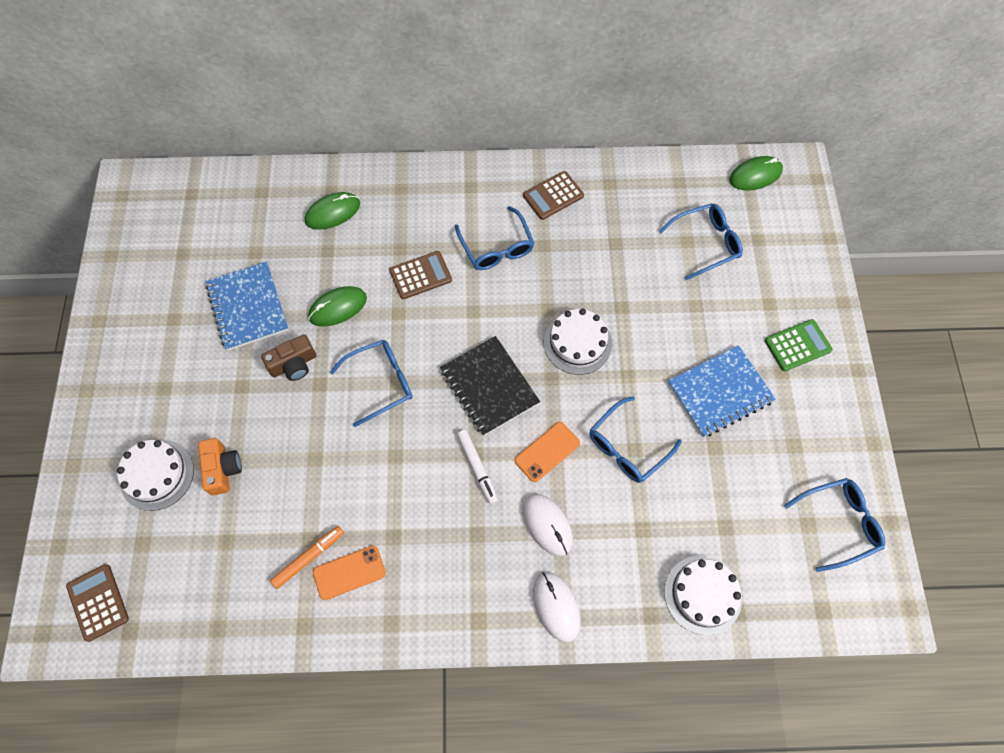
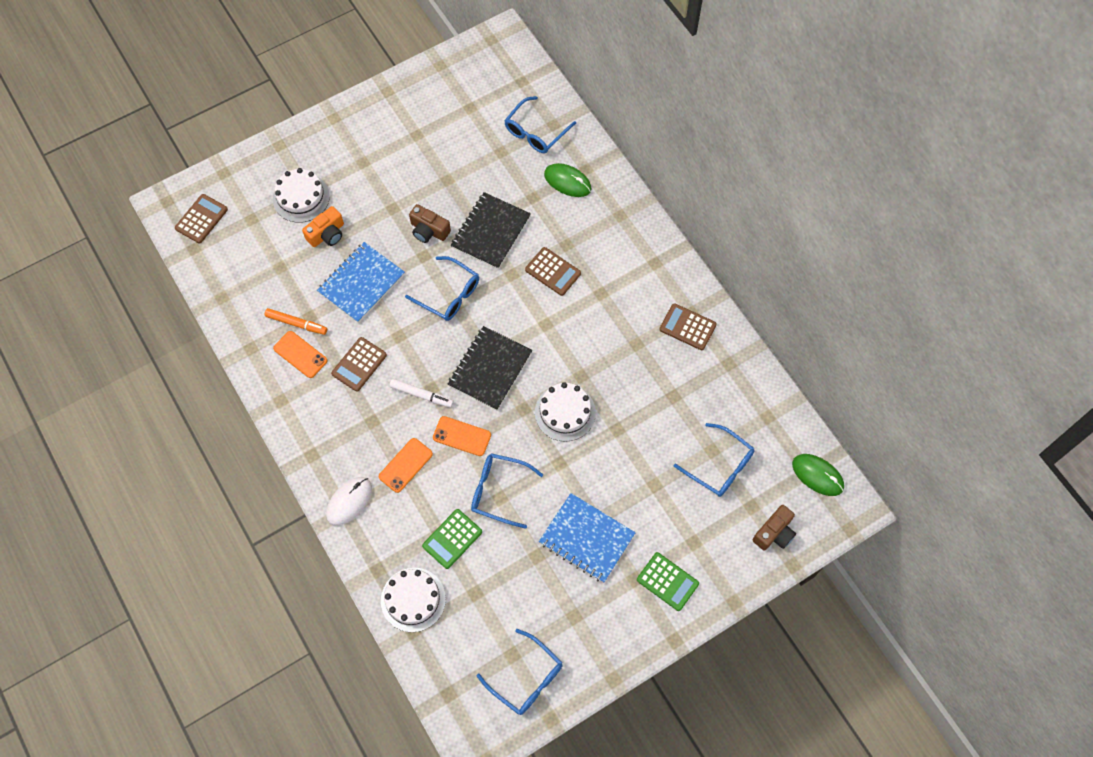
camera: 60 degrees right, 0 degrees up
blue notebook [206,261,289,351] -> blue notebook moved to [317,242,405,323]
green mouse [308,286,367,327] -> black notebook [451,192,531,269]
blue glasses [455,206,534,270] -> blue glasses moved to [504,96,576,153]
white marker [457,430,498,504] -> white marker turned 105 degrees counterclockwise [389,379,454,408]
white mouse [523,494,573,556] -> orange phone [379,438,433,493]
none -> brown calculator [331,337,387,392]
none -> green calculator [422,509,482,569]
none -> brown camera [753,505,796,550]

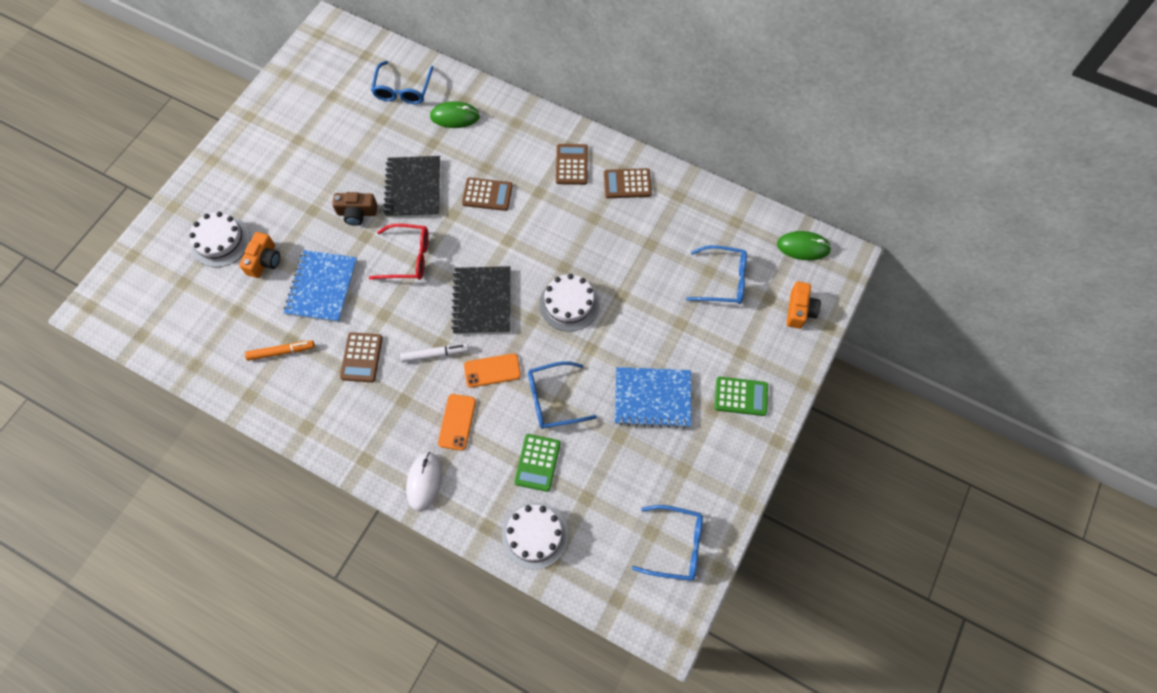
camera: 30 degrees left, 0 degrees up
brown calculator [175,194,228,243] -> brown calculator moved to [556,144,588,185]
orange phone [273,331,327,378] -> none
blue glasses [405,256,479,321] -> red glasses [369,224,429,280]
brown camera [753,505,796,550] -> orange camera [786,281,821,329]

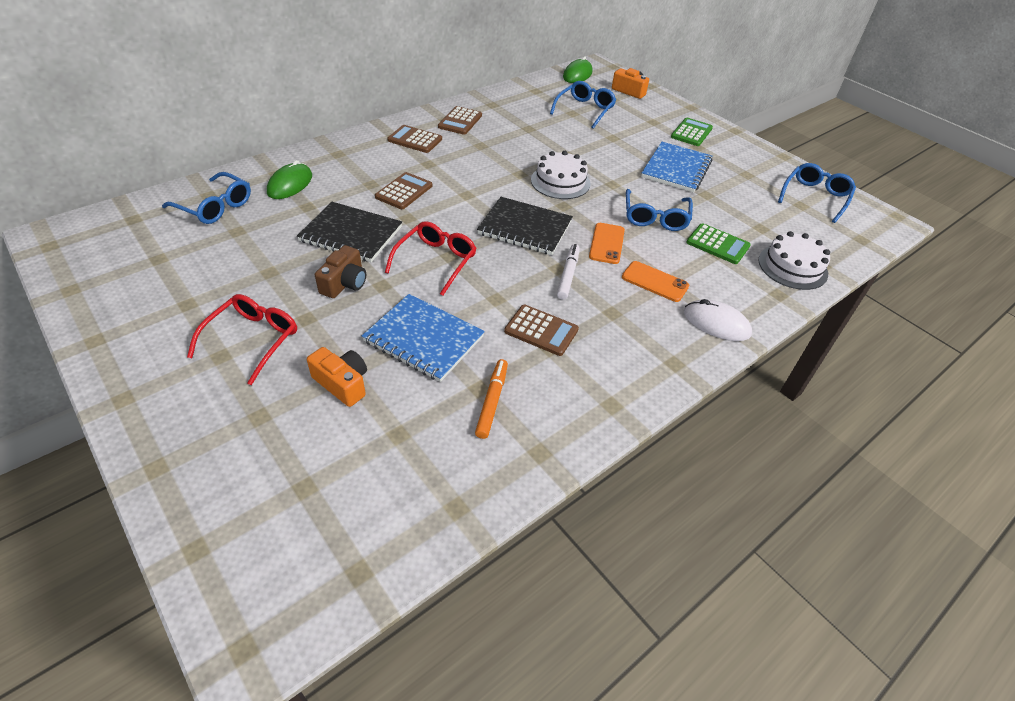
camera: 70 degrees left, 20 degrees down
white cake [189,212,250,267] -> none
none -> red glasses [187,294,297,385]

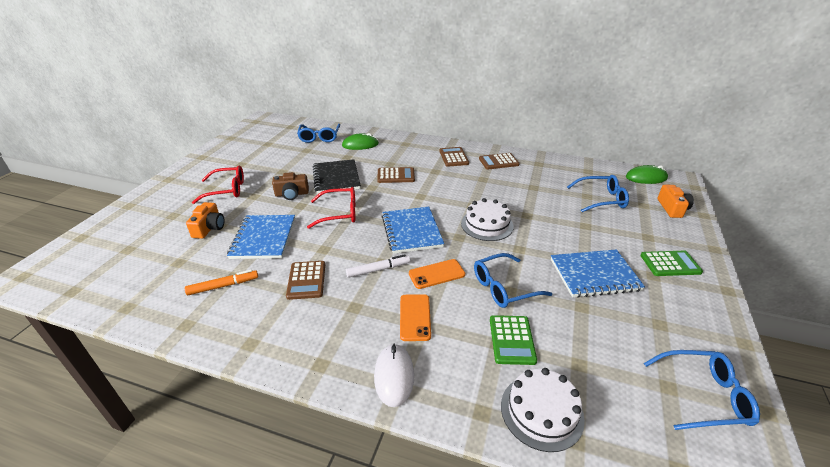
camera: 60 degrees right, 10 degrees down
black notebook [477,197,573,255] -> blue notebook [381,207,444,254]

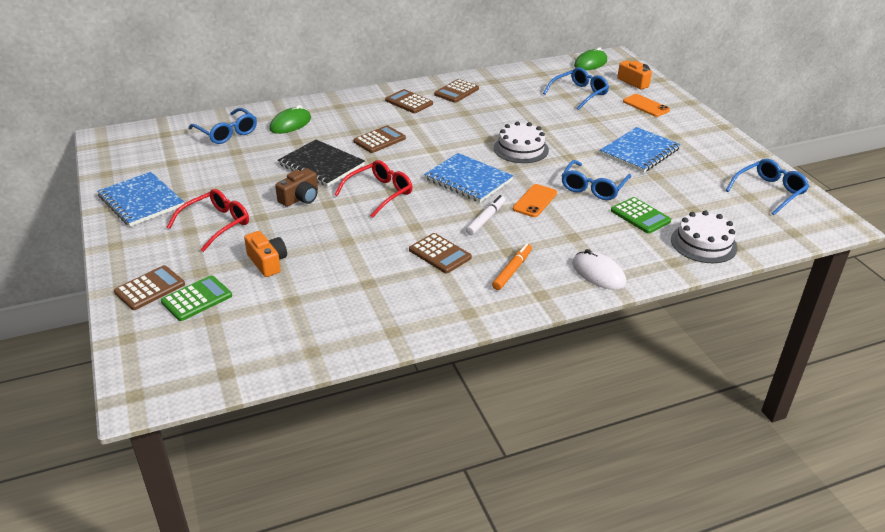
camera: 40 degrees left, 0 degrees up
orange marker [185,270,258,295] -> orange marker moved to [492,243,532,290]
blue notebook [227,215,295,259] -> blue notebook moved to [97,172,184,227]
orange phone [400,294,431,341] -> orange phone moved to [623,94,670,117]
green calculator [640,250,703,276] -> green calculator moved to [161,275,232,321]
none -> brown calculator [114,265,185,310]

